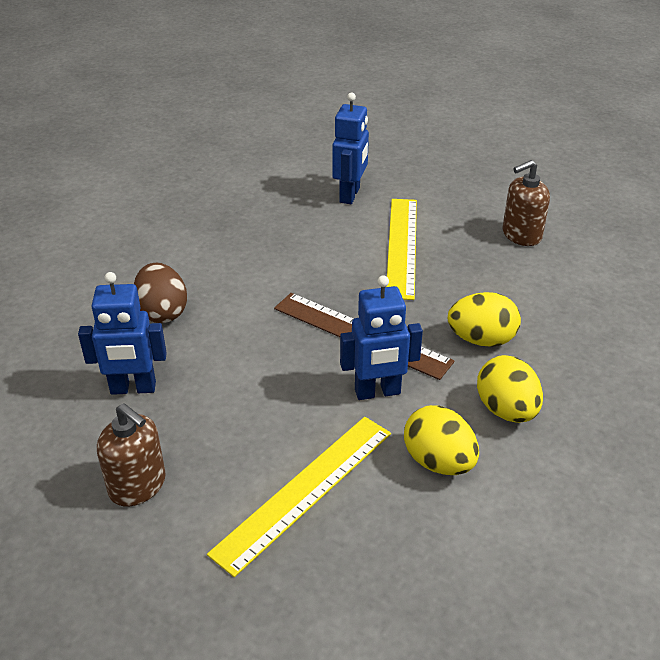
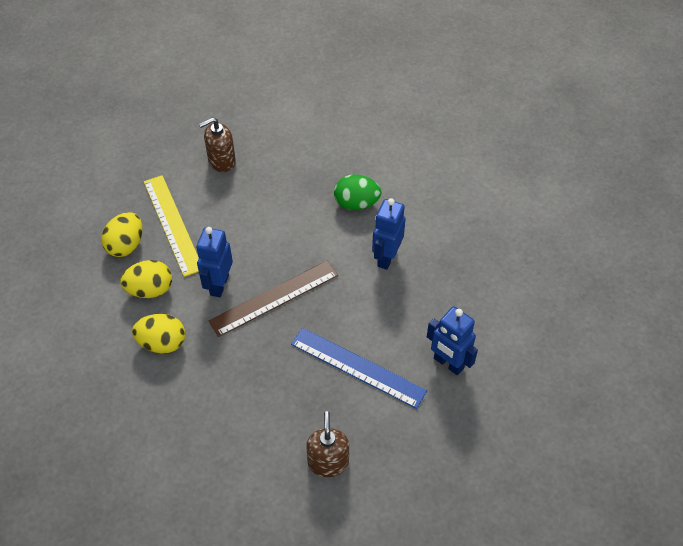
camera: 115 degrees right, 15 degrees up
blue robot [78,272,167,395] -> blue robot moved to [372,198,406,270]
brown egg [134,263,187,323] -> green egg [334,175,382,210]
yellow ruler [386,199,417,300] -> blue ruler [291,328,427,409]
yellow egg [448,292,521,347] -> yellow egg moved to [101,212,142,257]

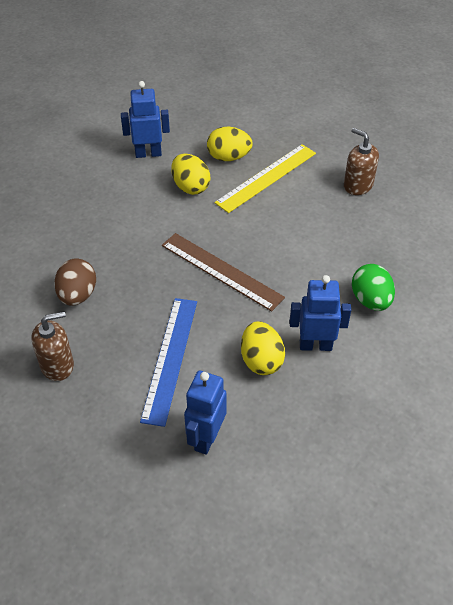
camera: 70 degrees right, 5 degrees down
yellow egg [132,314,185,354] -> yellow egg moved to [241,321,285,375]
blue robot [196,227,233,297] -> blue robot moved to [121,81,170,158]
none -> brown egg [54,259,96,306]

